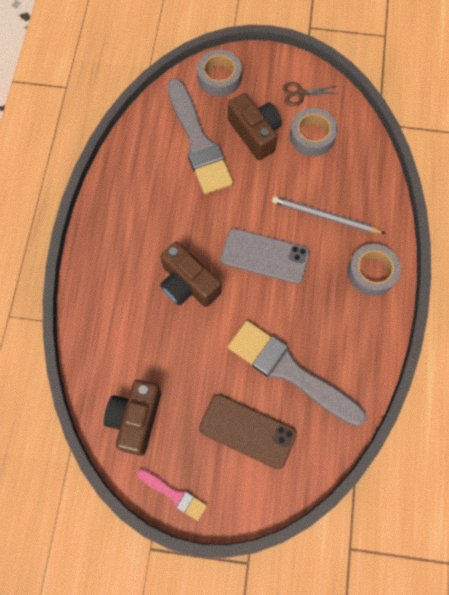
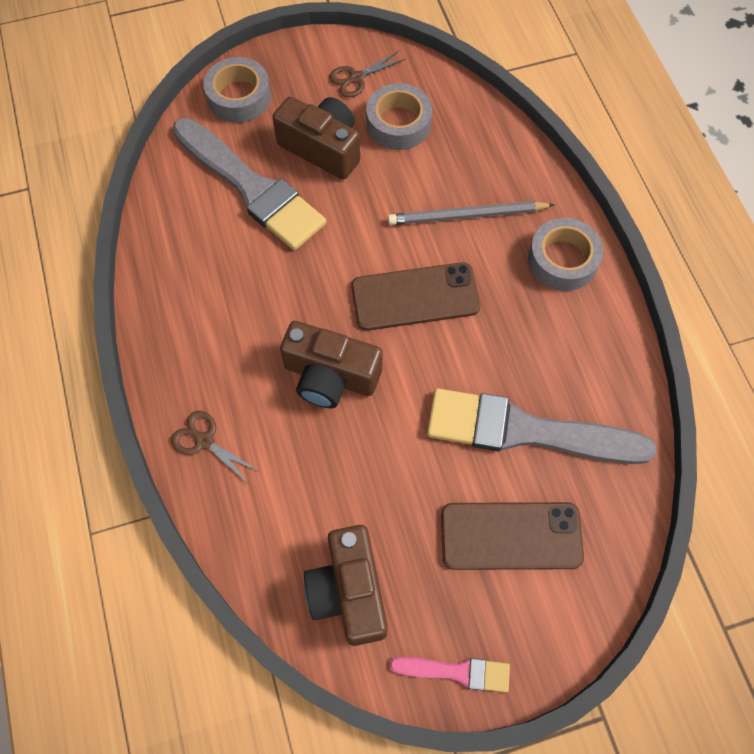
camera: 25 degrees left, 5 degrees down
grey phone [221,228,310,284] -> brown phone [351,262,480,331]
none -> brown scissors [171,411,260,484]

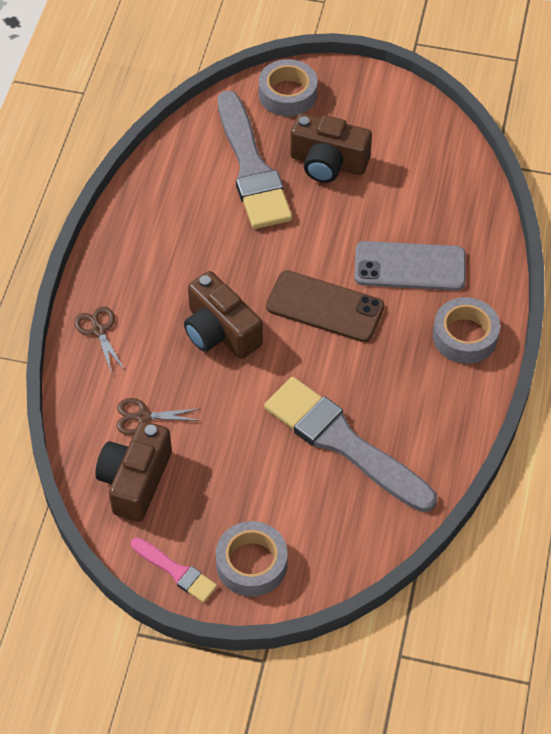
camera: 30 degrees right, 10 degrees down
brown camera [273,97,360,180] -> brown camera turned 135 degrees clockwise [290,113,372,183]
brown scissors [329,51,406,97] -> brown scissors moved to [117,398,201,435]
grey tape [366,83,432,150] -> grey tape moved to [216,521,288,597]
grey pencil [388,201,554,225] -> grey phone [354,241,466,291]
brown phone [441,502,584,570] -> none

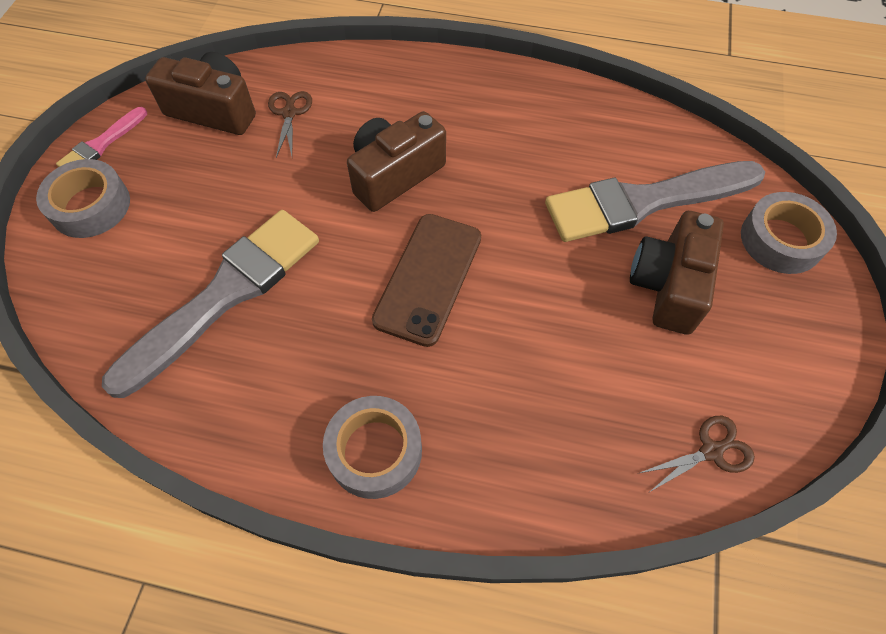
camera: 90 degrees right, 5 degrees up
brown scissors [74,306,124,375] -> brown scissors moved to [640,416,755,492]
grey phone [354,241,466,291] -> none

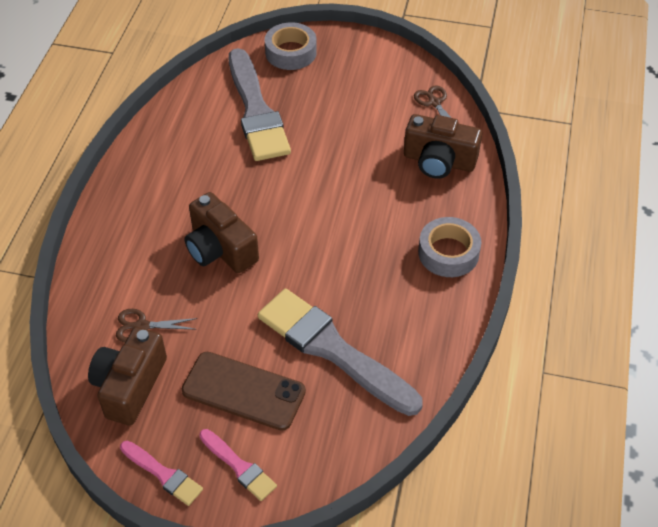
camera: 90 degrees left, 10 degrees down
grey tape [36,159,130,238] -> pink brush [199,429,277,501]
brown phone [372,214,481,347] -> brown phone moved to [182,352,306,431]
brown camera [630,211,724,335] -> brown camera moved to [404,114,482,179]

